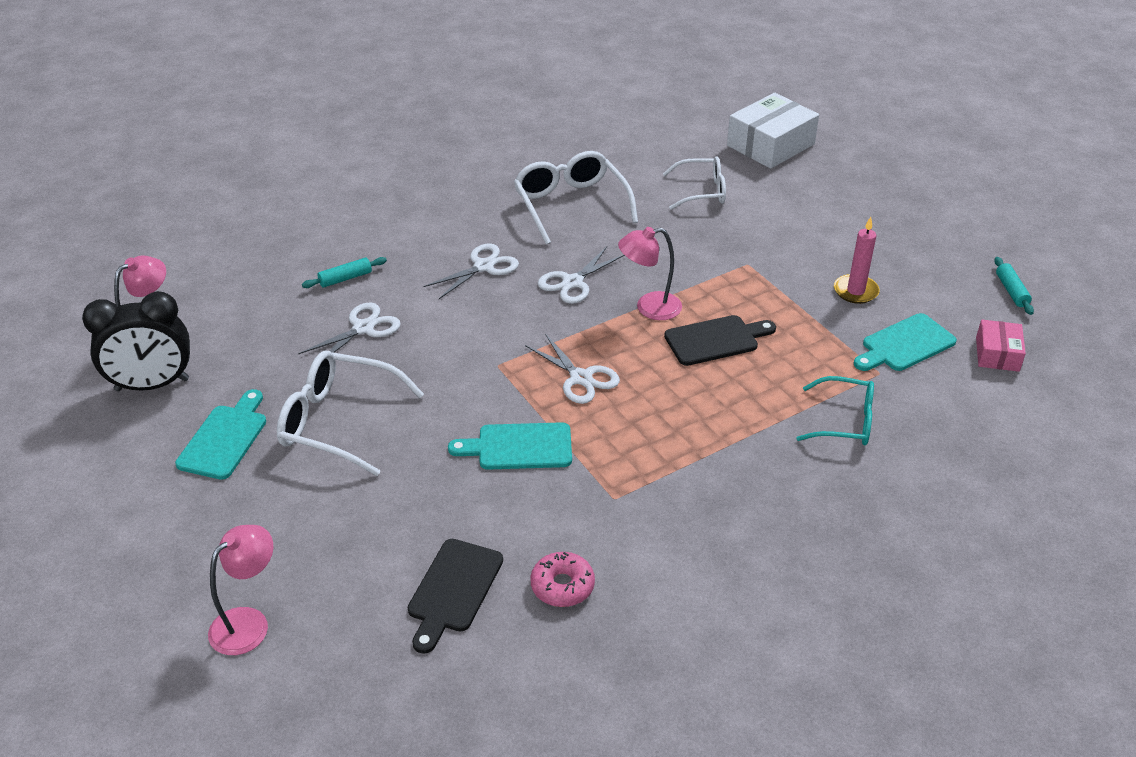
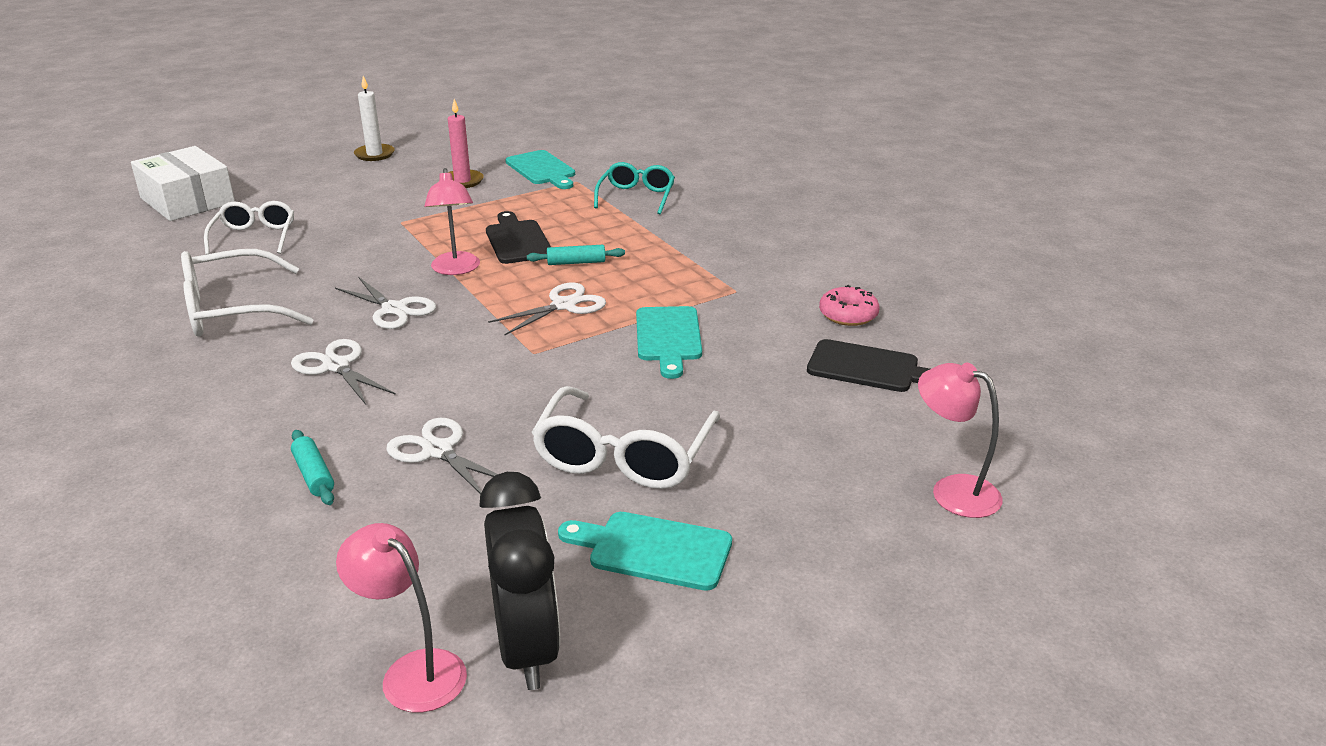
camera: 90 degrees left, 10 degrees down
pink box [976,320,1026,372] -> none
turquoise rolling pin [994,257,1034,315] -> turquoise rolling pin moved to [527,245,625,265]
none -> white candle [354,76,395,161]

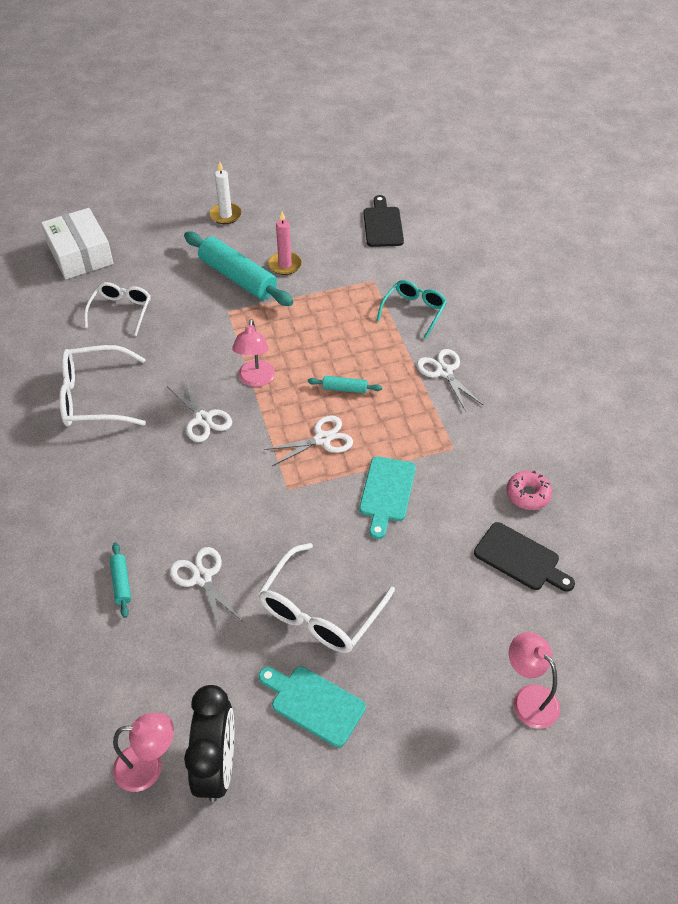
camera: 15 degrees right, 20 degrees up
white scissors [291,339,396,405] -> white scissors moved to [417,349,483,411]
pink lamp [336,523,467,713] -> pink lamp turned 120 degrees clockwise [113,713,174,792]
black cutting board [486,211,551,264] -> black cutting board moved to [363,195,404,247]
turquoise cutting board [505,150,575,189] -> none
none -> turquoise rolling pin [184,231,293,306]

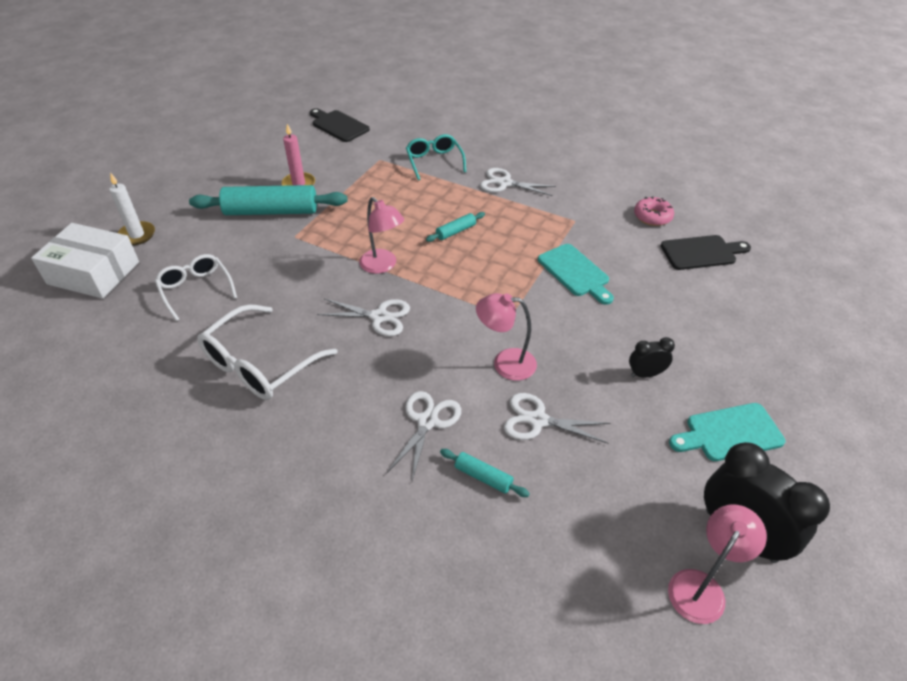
camera: 45 degrees left, 5 degrees down
white candle [210,161,242,224] -> white candle moved to [109,174,155,245]
white glasses [258,543,395,653] -> black clock [629,337,675,378]
white scissors [264,415,353,466] -> white scissors moved to [387,391,461,481]
pink lamp [509,632,560,729] -> pink lamp moved to [476,293,537,381]

